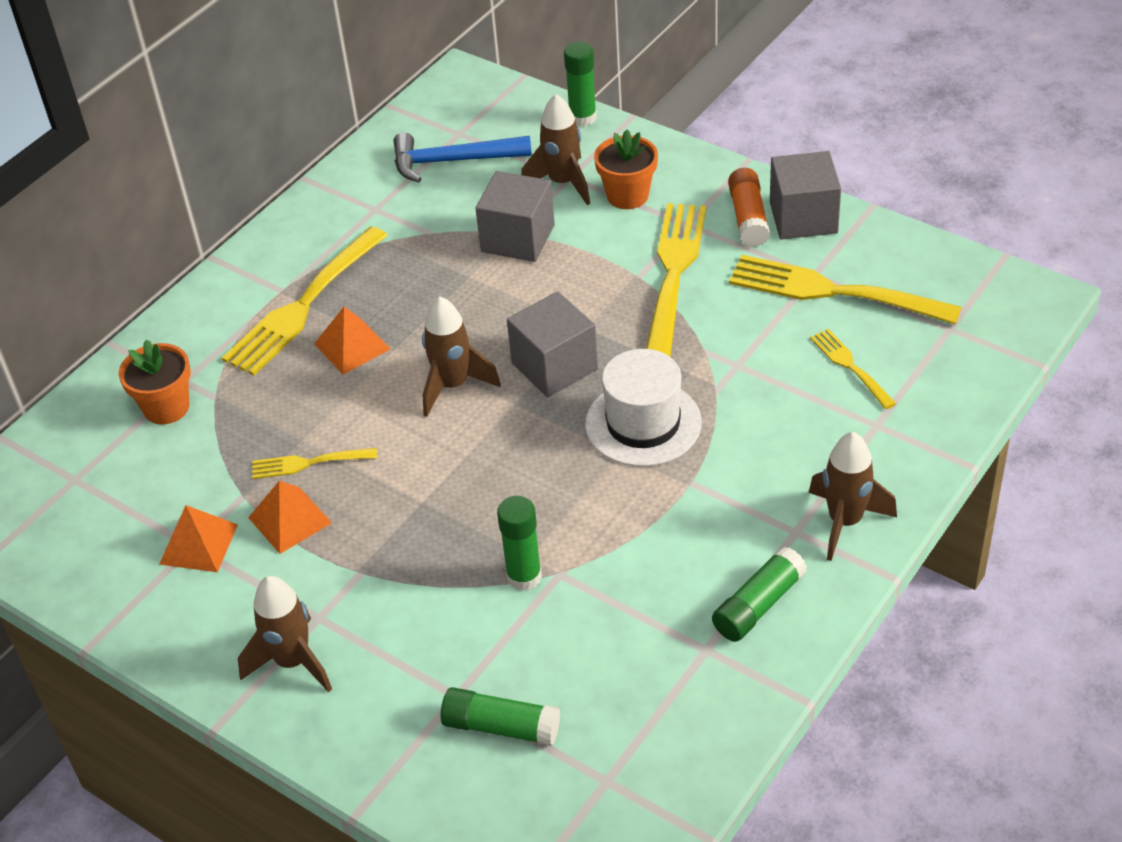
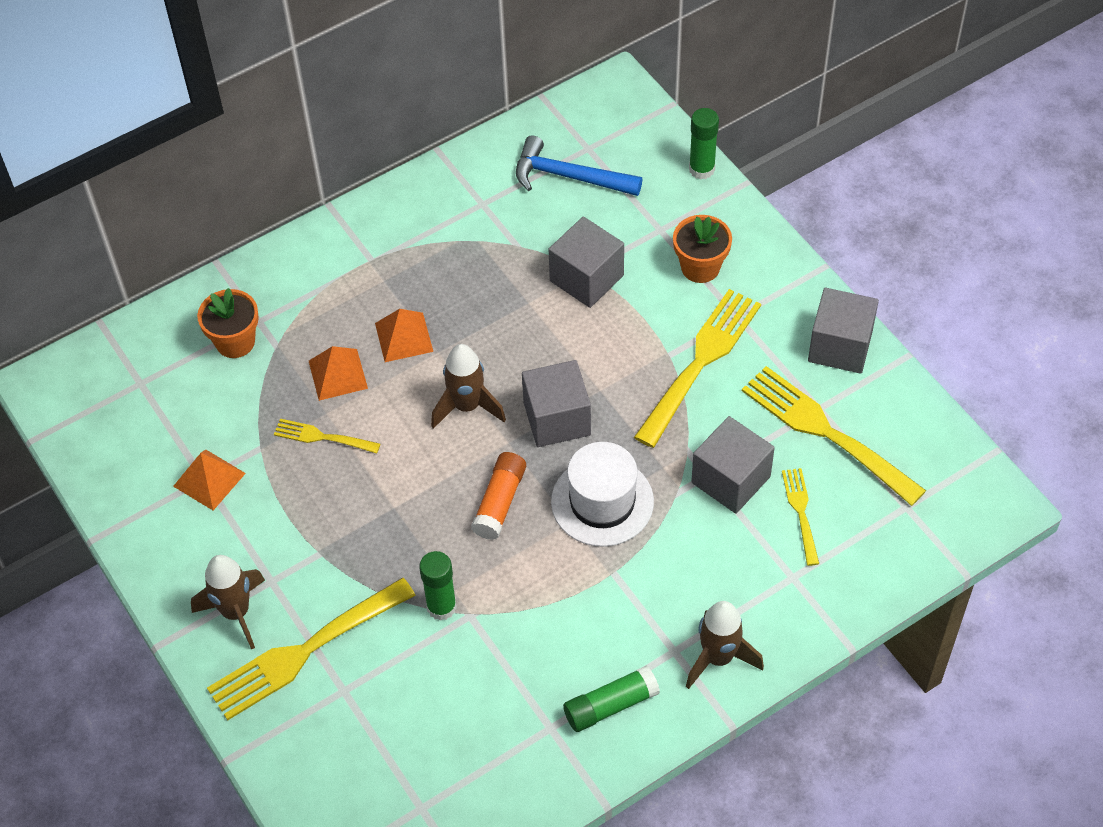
camera: 20 degrees right, 10 degrees up
yellow fork [222,226,388,376] -> yellow fork moved to [207,577,416,720]
orange pyramid [248,481,332,554] -> orange pyramid moved to [309,346,368,401]
green glue stick [441,687,560,746] -> none
brown rocket [521,94,590,205] -> none
orange glue stick [728,168,770,247] -> orange glue stick moved to [471,452,526,540]
none -> grey cube [691,416,775,514]

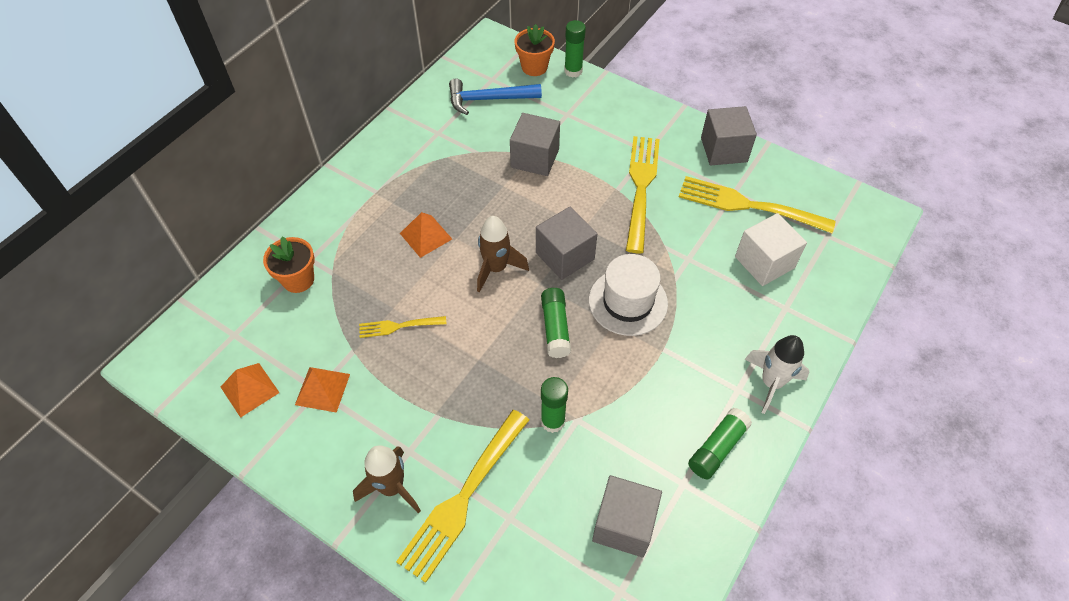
camera: 25 degrees left, 0 degrees up
orange pyramid [309,346,368,401] -> orange pyramid moved to [220,363,280,418]
orange glue stick [471,452,526,540] -> green glue stick [541,288,571,358]
orange flower pot [673,215,732,283] -> orange flower pot moved to [515,24,555,76]
brown rocket [686,601,764,689] -> white rocket [745,335,809,414]
grey cube [691,416,775,514] -> grey cube moved to [592,475,662,558]
yellow fork [782,468,819,566] -> white cube [735,213,807,286]

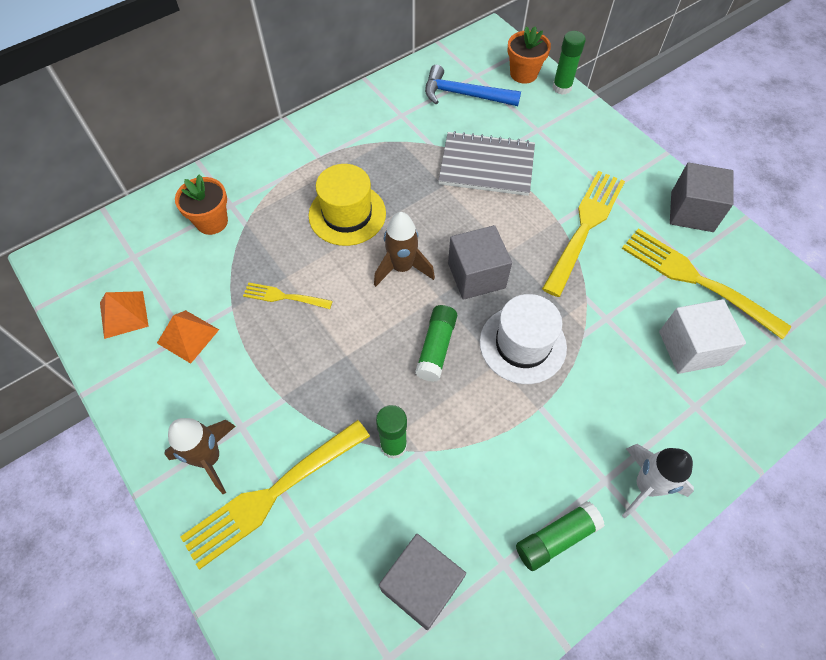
camera: 20 degrees right, 5 degrees up
orange pyramid [400,212,452,258] -> yellow hat [309,164,386,246]
grey cube [510,113,560,176] -> grey notebook [438,131,535,196]

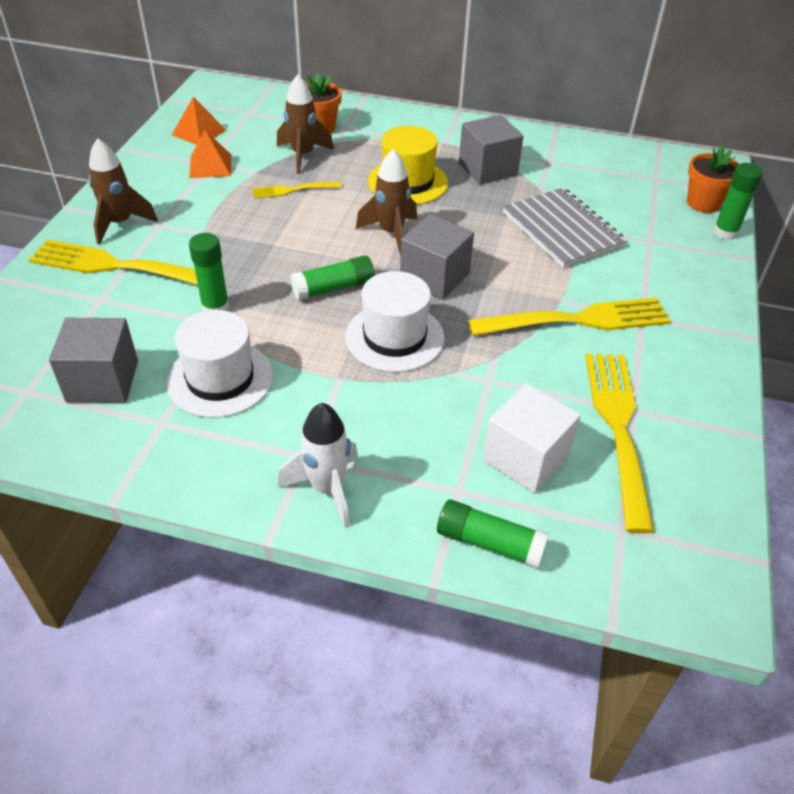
camera: 50 degrees right, 15 degrees down
yellow fork [243,282,333,309] -> yellow fork turned 75 degrees counterclockwise [253,182,341,198]
blue hammer [425,65,521,106] -> none
green glue stick [516,501,605,571] -> green glue stick moved to [437,500,549,569]
grey cube [670,162,734,232] -> grey cube moved to [459,115,524,185]
none -> white hat [166,310,273,418]
none -> brown rocket [277,75,334,174]

